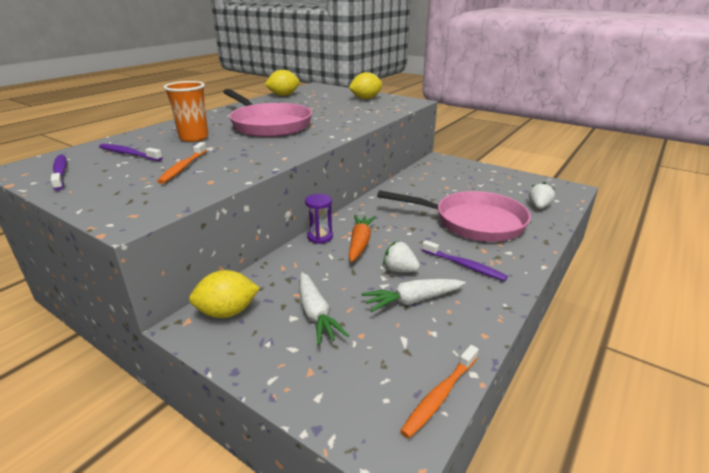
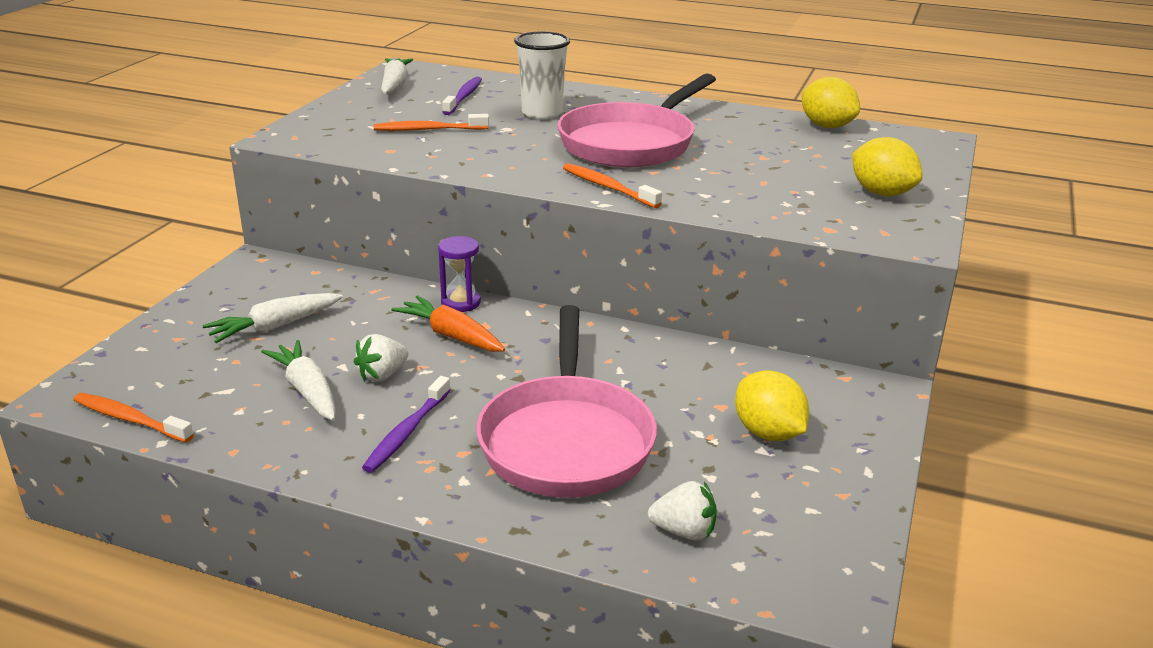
camera: 75 degrees right, 0 degrees up
purple toothbrush [51,155,67,191] -> white carrot [381,58,413,95]
orange cup [163,81,208,142] -> white cup [514,31,570,119]
yellow lemon [189,270,260,318] -> yellow lemon moved to [735,370,809,441]
orange carrot [348,215,376,262] -> orange carrot turned 135 degrees counterclockwise [391,295,505,352]
white strawberry [383,241,420,272] -> white strawberry turned 150 degrees counterclockwise [354,334,408,382]
none -> orange toothbrush [563,163,662,208]

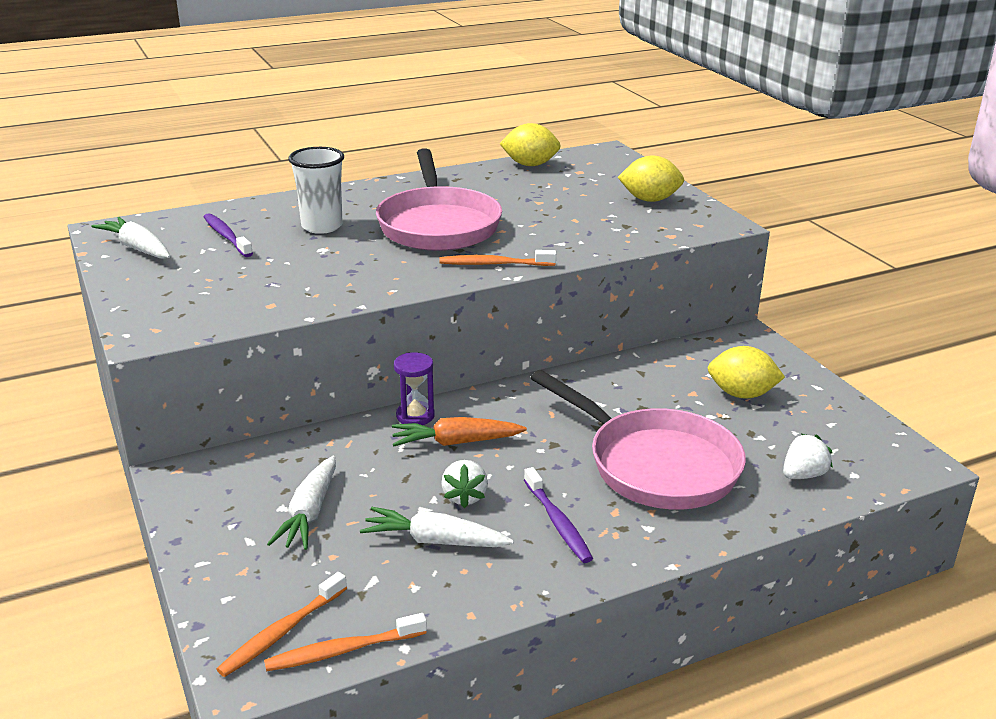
camera: 45 degrees left, 0 degrees up
orange toothbrush [374,114,489,131] -> orange toothbrush moved to [216,572,347,677]

